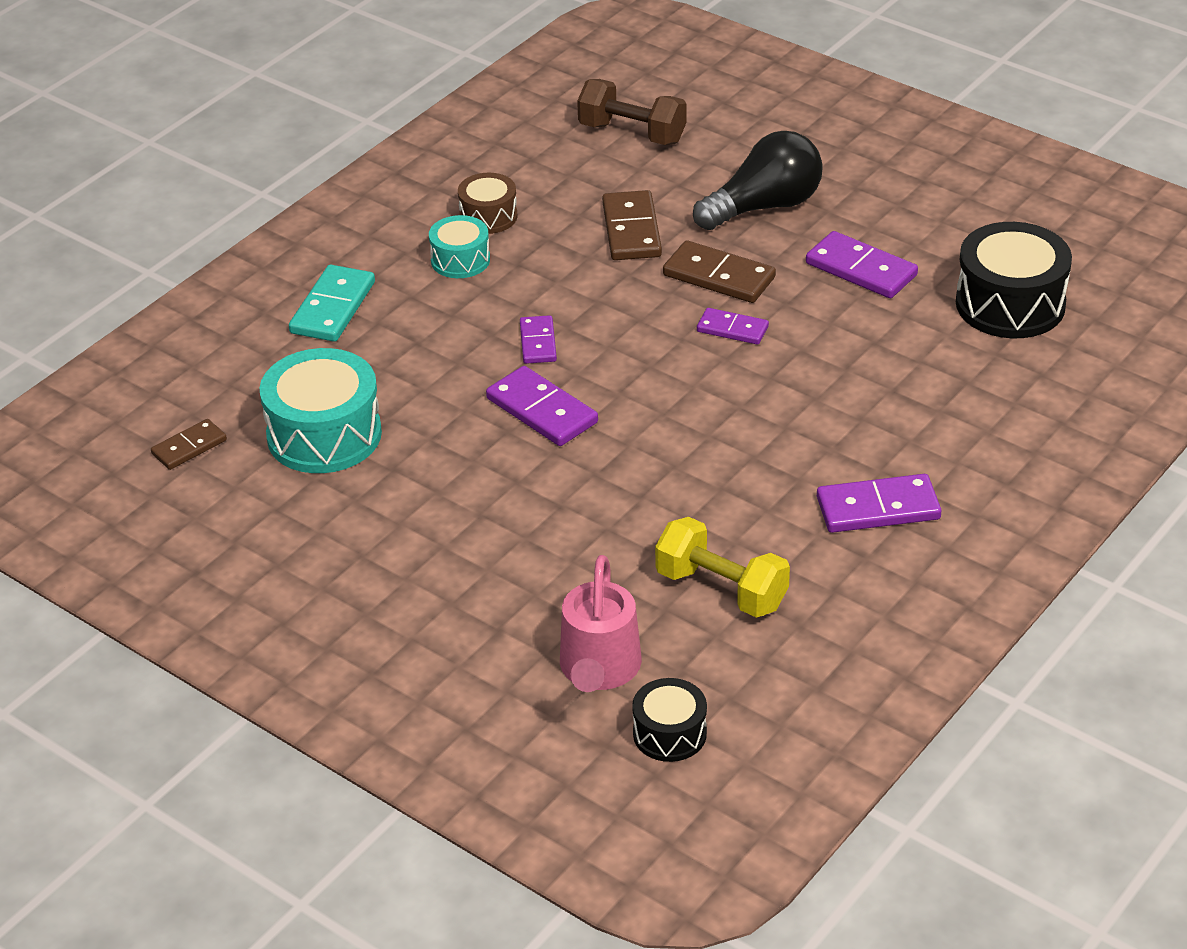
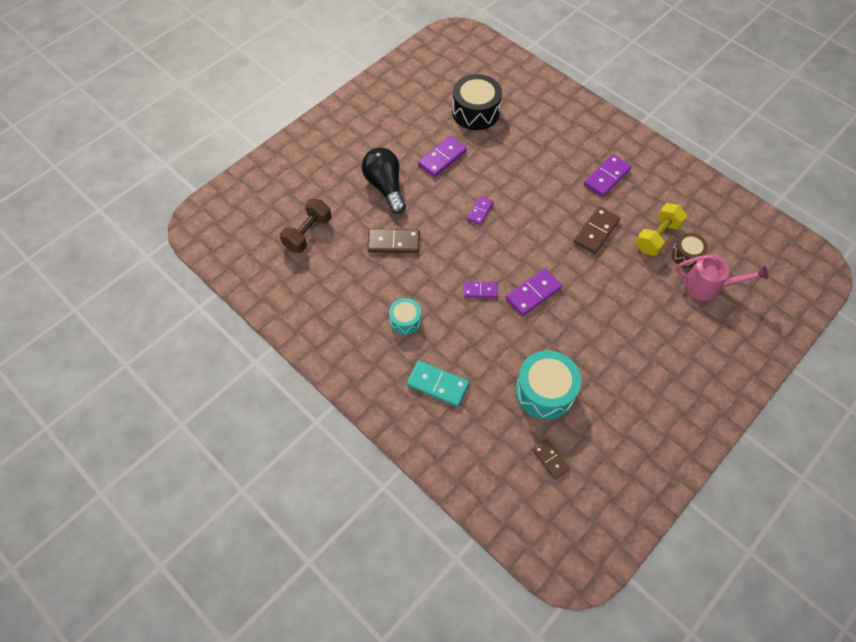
camera: 85 degrees left, 20 degrees up
brown drum [458,173,518,234] -> brown drum moved to [672,233,708,268]
black drum [632,678,707,762] -> none
brown domino [663,240,776,303] -> brown domino moved to [574,206,620,254]
purple domino [817,474,941,533] -> purple domino turned 45 degrees clockwise [584,154,632,197]

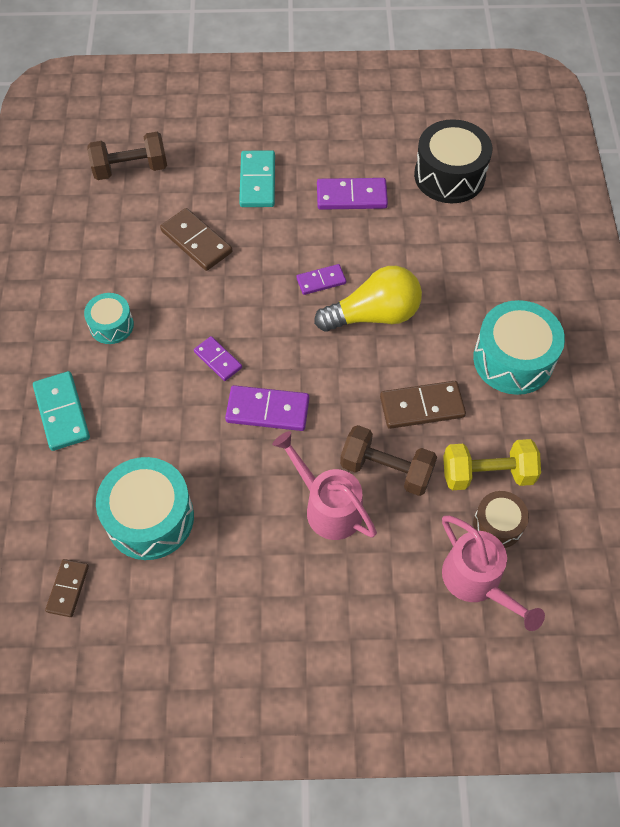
camera: 45 degrees right, 0 degrees up
black light bulb [362,148,406,214] -> turquoise domino [239,150,275,207]
purple domino [584,154,632,197] -> turquoise drum [473,300,565,395]
none -> pink watering can [272,431,377,540]
none -> yellow light bulb [314,266,422,332]
none -> brown dumbbell [340,425,437,496]

